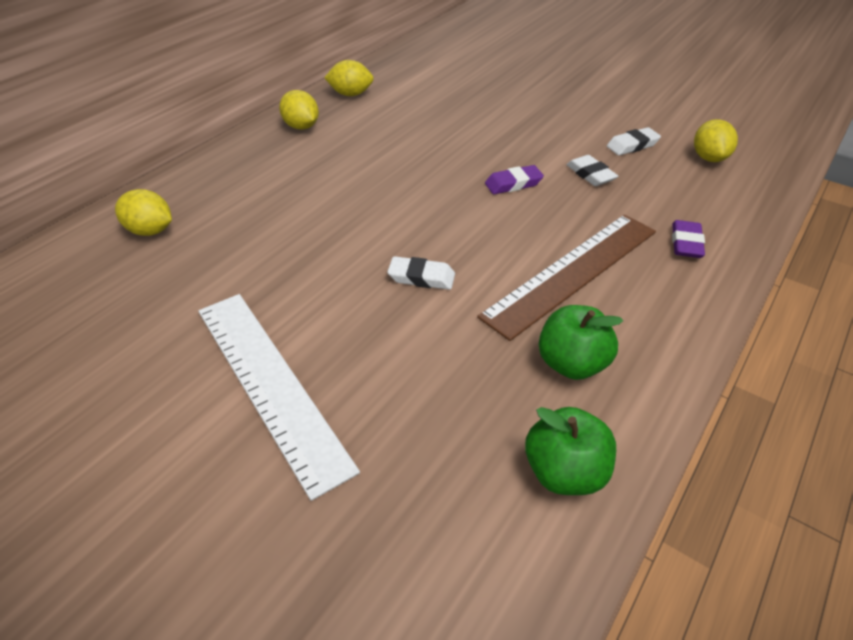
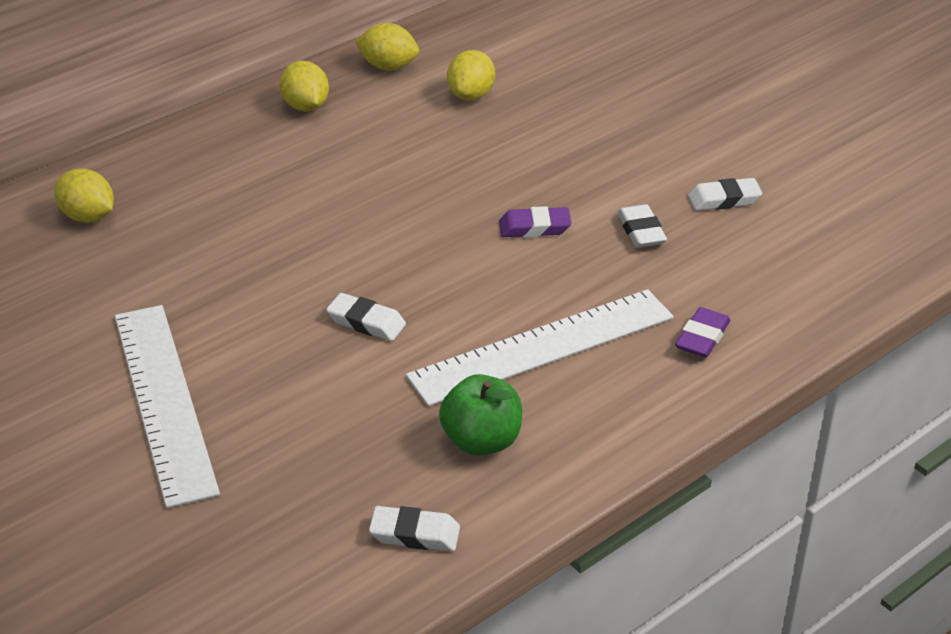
camera: 15 degrees right, 5 degrees down
brown ruler [477,214,656,341] -> white ruler [406,289,674,406]
green apple [525,407,616,495] -> white eraser [369,506,460,551]
yellow lemon [694,119,738,162] -> yellow lemon moved to [447,50,495,101]

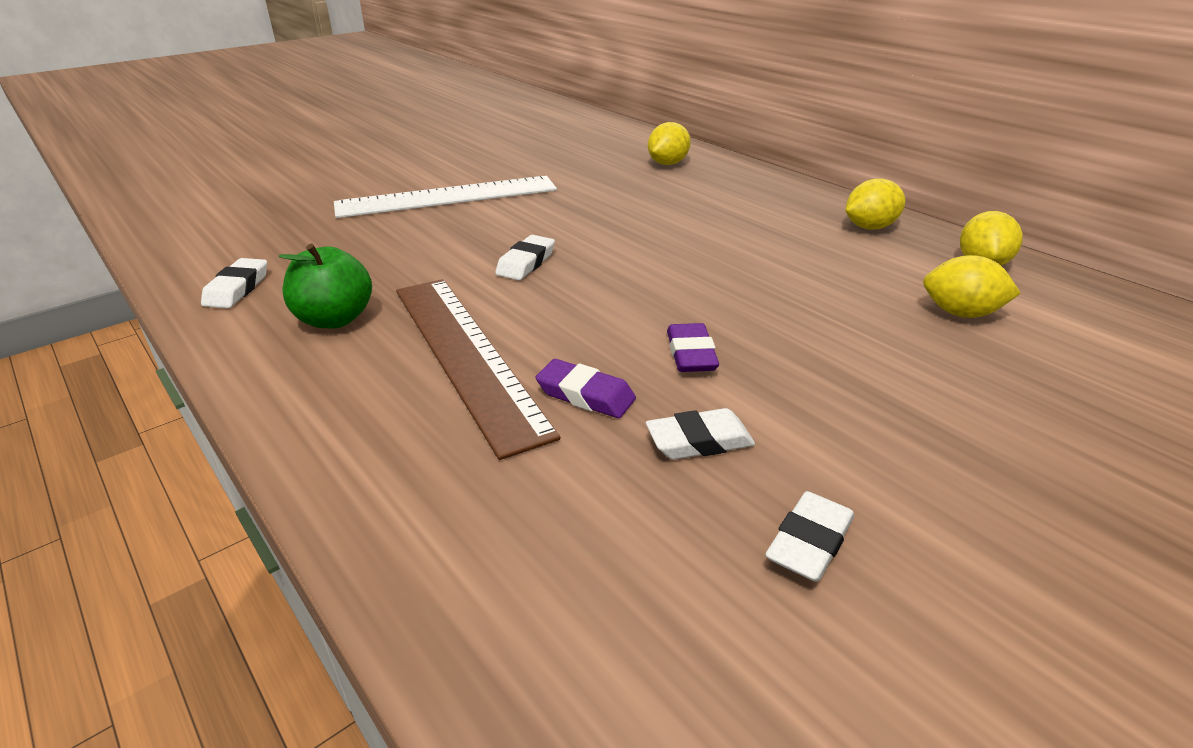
camera: 90 degrees right, 5 degrees down
white ruler [406,289,674,406] -> brown ruler [396,279,561,460]
purple eraser [675,307,730,358] -> purple eraser moved to [536,359,636,418]
white eraser [688,178,762,211] -> white eraser turned 45 degrees clockwise [765,491,854,582]

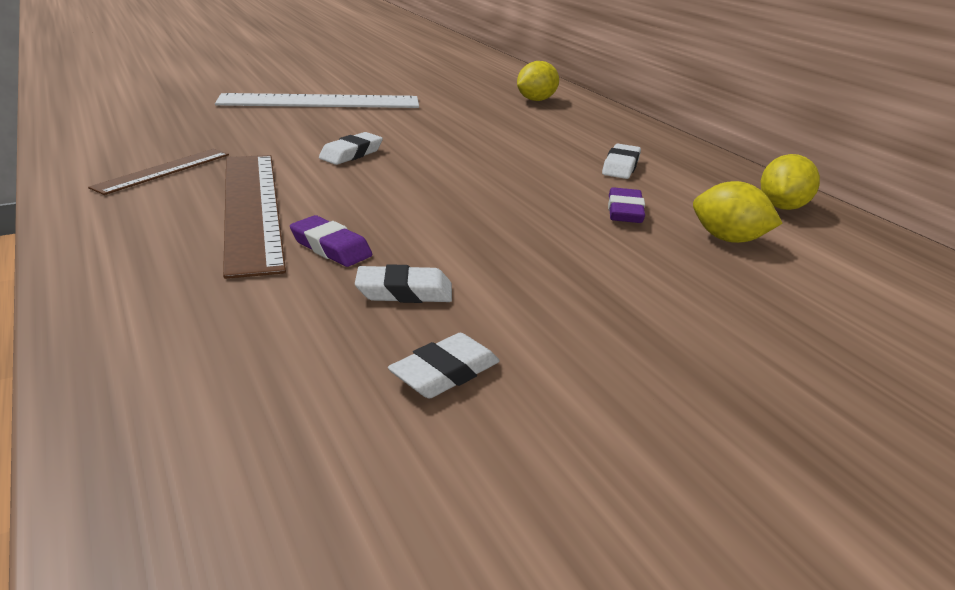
camera: 10 degrees right, 5 degrees down
white eraser [201,258,267,308] -> white eraser moved to [602,144,641,179]
green apple [279,244,372,328] -> brown ruler [88,149,229,195]
purple eraser [667,323,719,372] -> purple eraser moved to [608,187,645,223]
yellow lemon [845,178,906,230] -> none

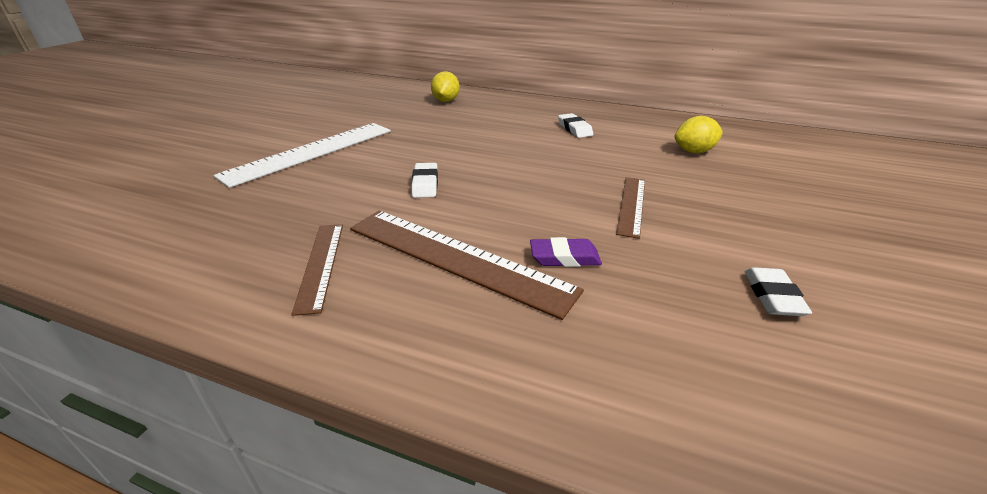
camera: 40 degrees left, 5 degrees up
white eraser [355,264,452,303] -> none
purple eraser [608,187,645,223] -> none
yellow lemon [761,154,820,210] -> none
none -> brown ruler [616,177,645,239]

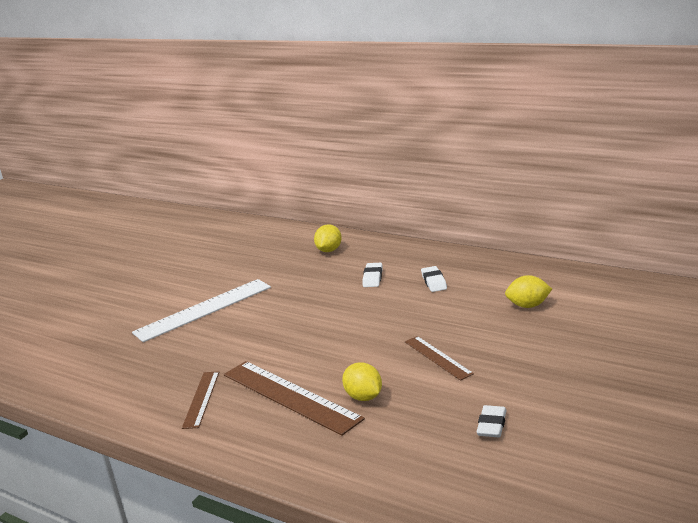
camera: 15 degrees right, 10 degrees down
white eraser [411,163,438,198] -> white eraser moved to [363,263,382,287]
purple eraser [530,237,602,267] -> yellow lemon [342,363,382,401]
brown ruler [616,177,645,239] -> brown ruler turned 60 degrees counterclockwise [405,336,474,381]

